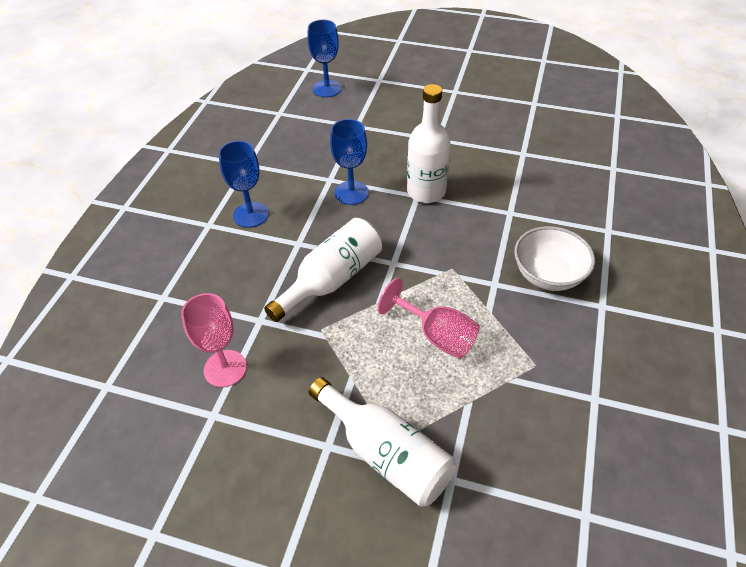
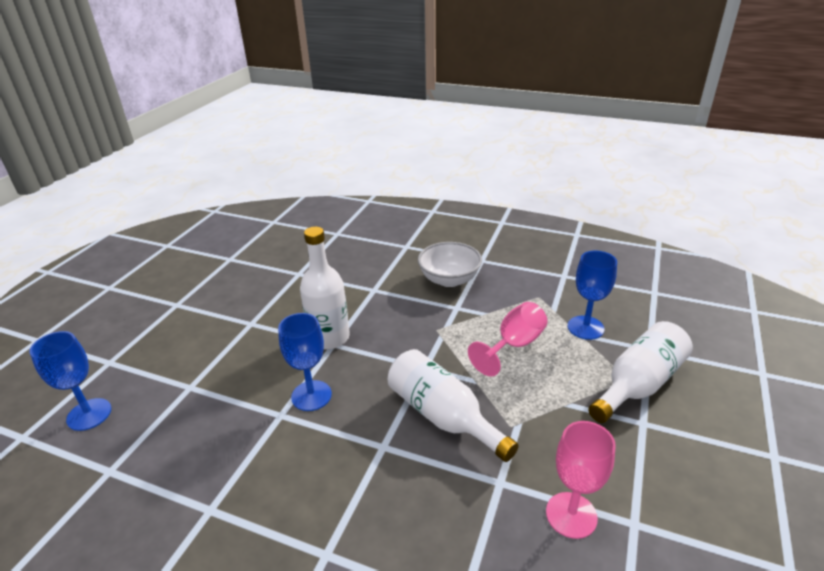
camera: 85 degrees left, 15 degrees down
blue goblet [219,141,269,228] -> blue goblet moved to [568,251,617,340]

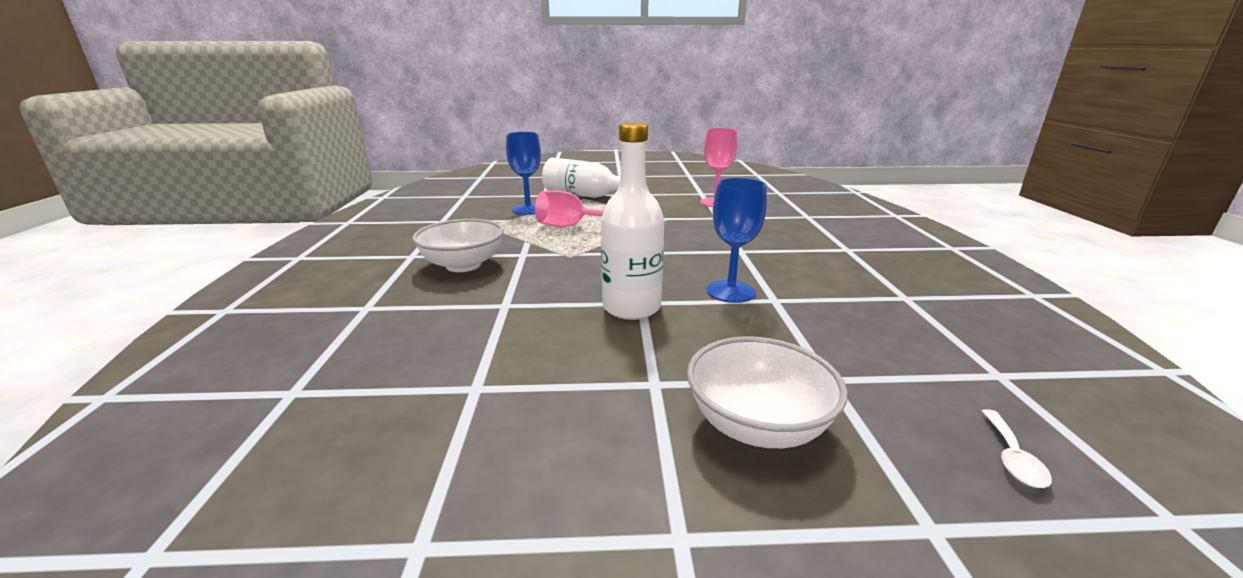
camera: 115 degrees left, 10 degrees down
blue goblet [29,331,111,431] -> white spoon [981,409,1052,488]
white bottle [388,349,519,462] -> none
none -> white bowl [687,337,848,448]

